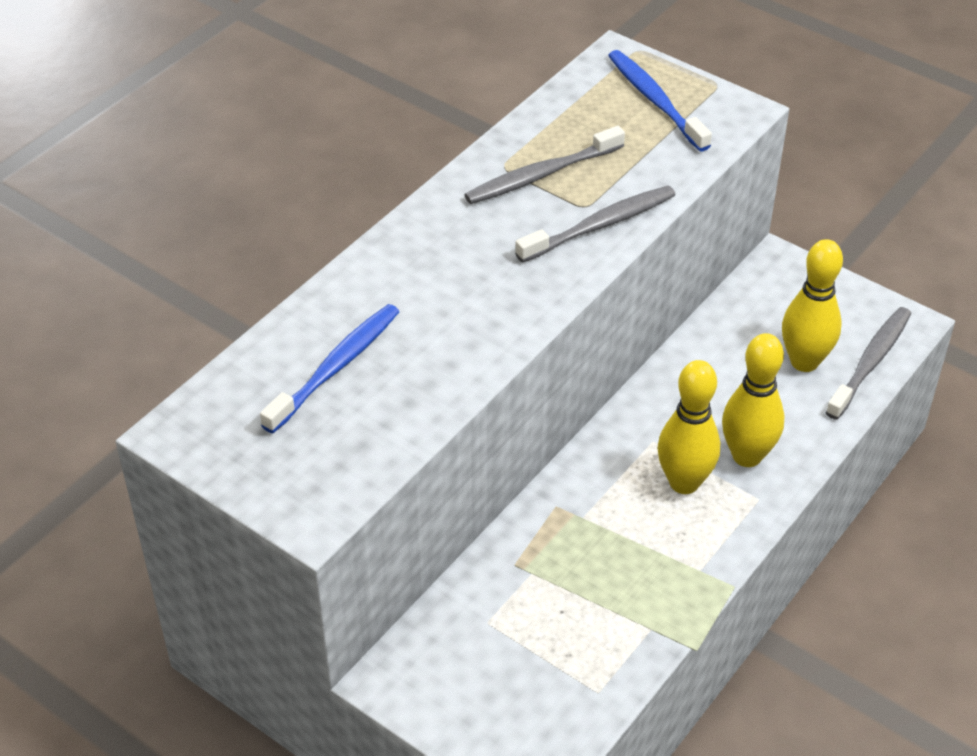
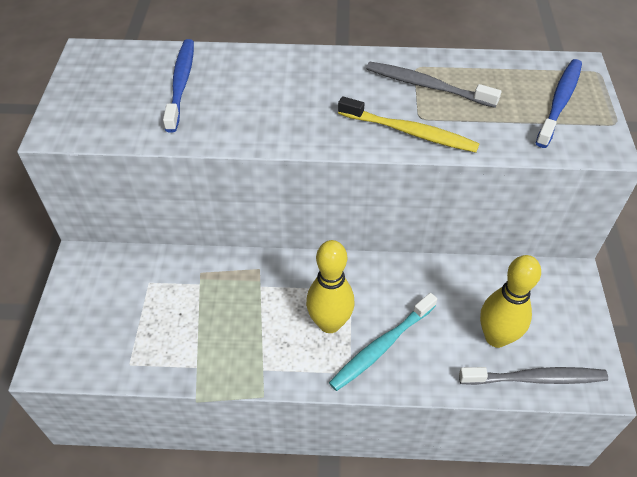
camera: 55 degrees right, 5 degrees up
blue toothbrush [260,304,399,433] -> blue toothbrush turned 90 degrees counterclockwise [163,39,194,133]
grey toothbrush [515,186,676,263] -> yellow toothbrush [338,96,480,153]
yellow bowling pin [722,333,785,467] -> turquoise toothbrush [329,293,437,391]

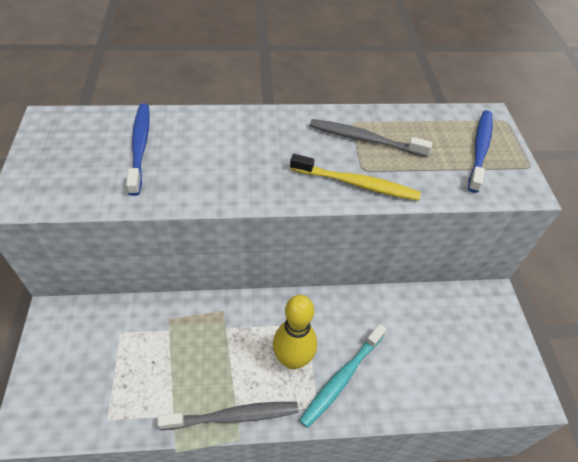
camera: 10 degrees left, 0 degrees up
grey toothbrush [459,367,608,385] -> grey toothbrush moved to [157,402,299,430]
yellow bowling pin [480,255,541,348] -> none

